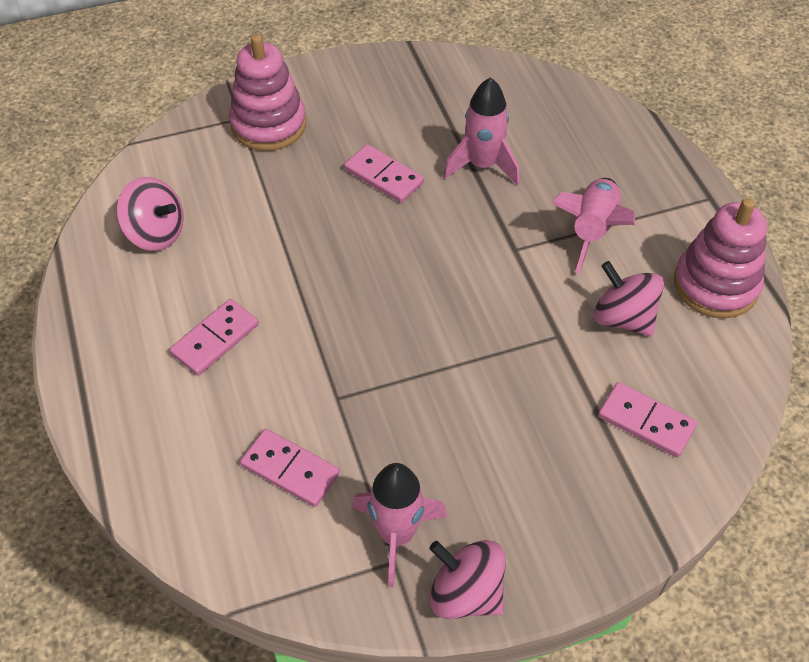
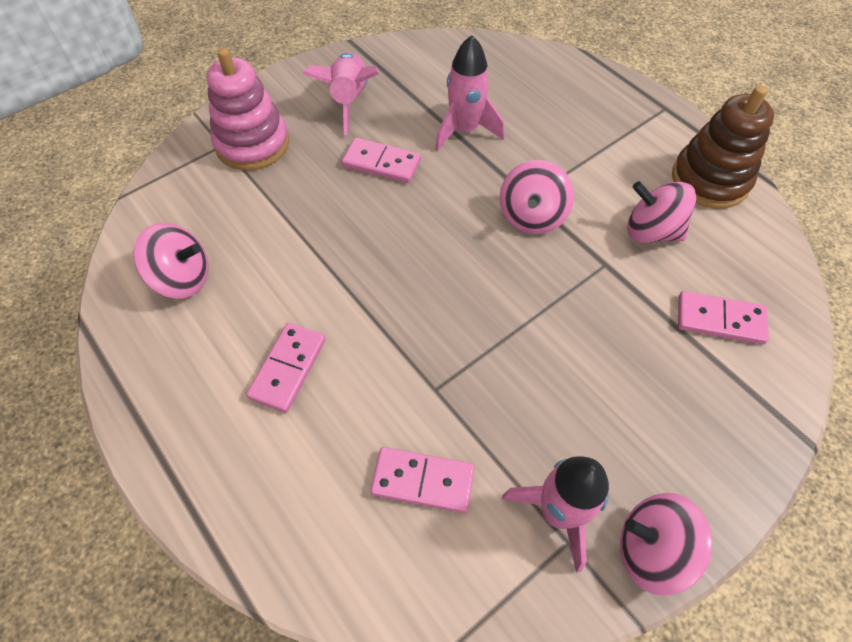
camera: 20 degrees left, 5 degrees up
pink rocket [551,178,635,274] -> pink rocket moved to [303,52,379,135]
pink stacking toy [674,198,767,318] -> brown stacking toy [672,85,774,209]
none -> pink spinning top [500,160,574,234]

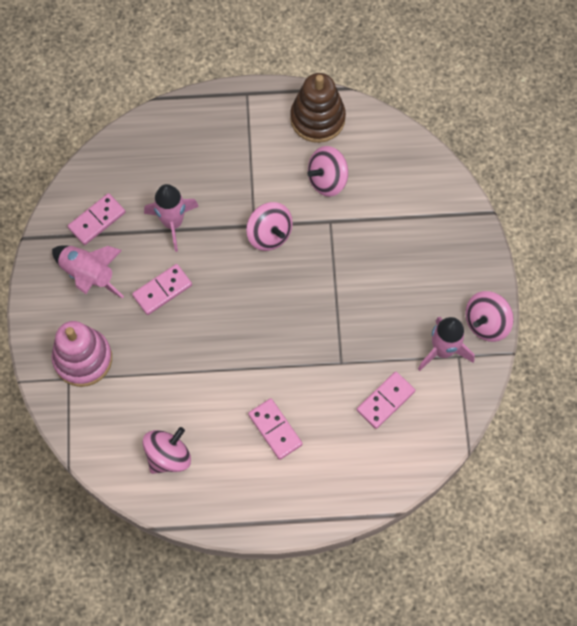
camera: 55 degrees left, 10 degrees up
pink domino [678,291,769,345] -> pink domino moved to [68,193,126,245]

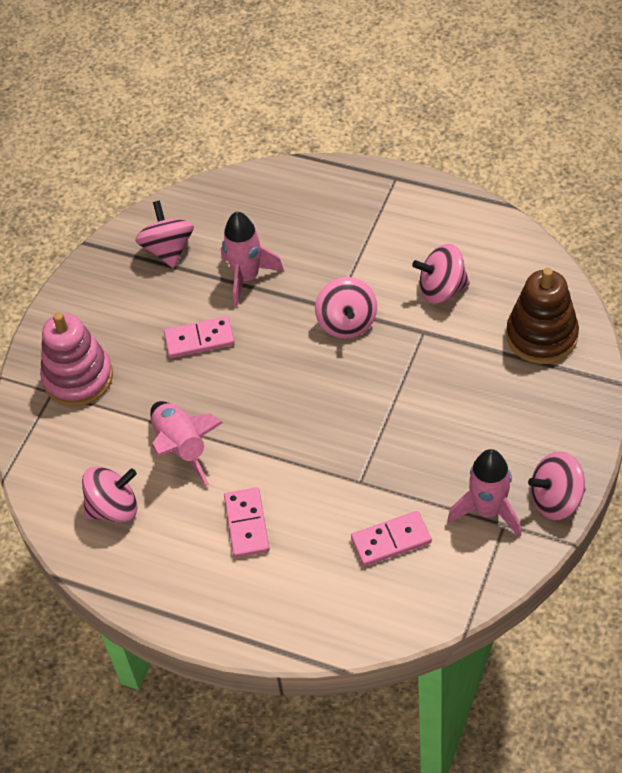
camera: 30 degrees right, 15 degrees down
pink rocket [52,245,124,298] -> pink rocket moved to [150,401,223,486]
pink domino [68,193,126,245] -> pink spinning top [135,201,194,268]
brown stacking toy [290,73,346,143] -> brown stacking toy moved to [506,268,579,364]

